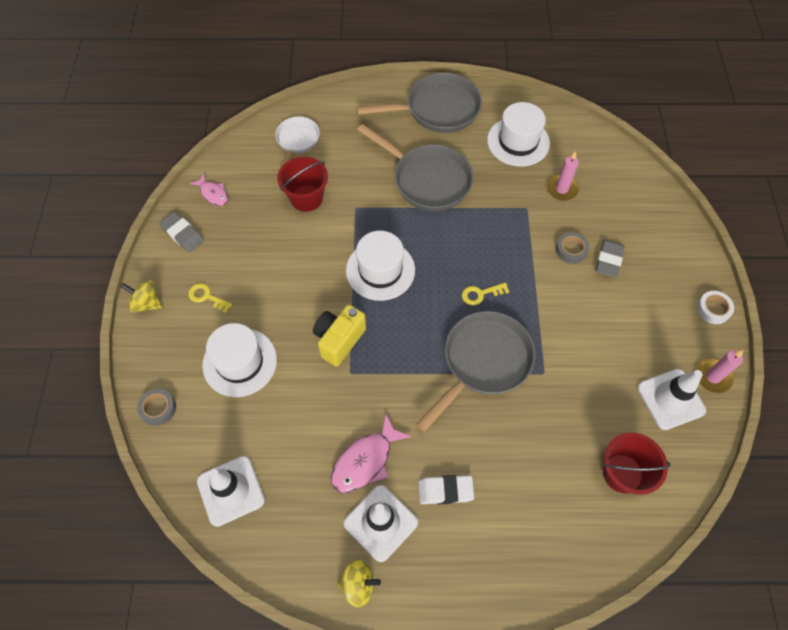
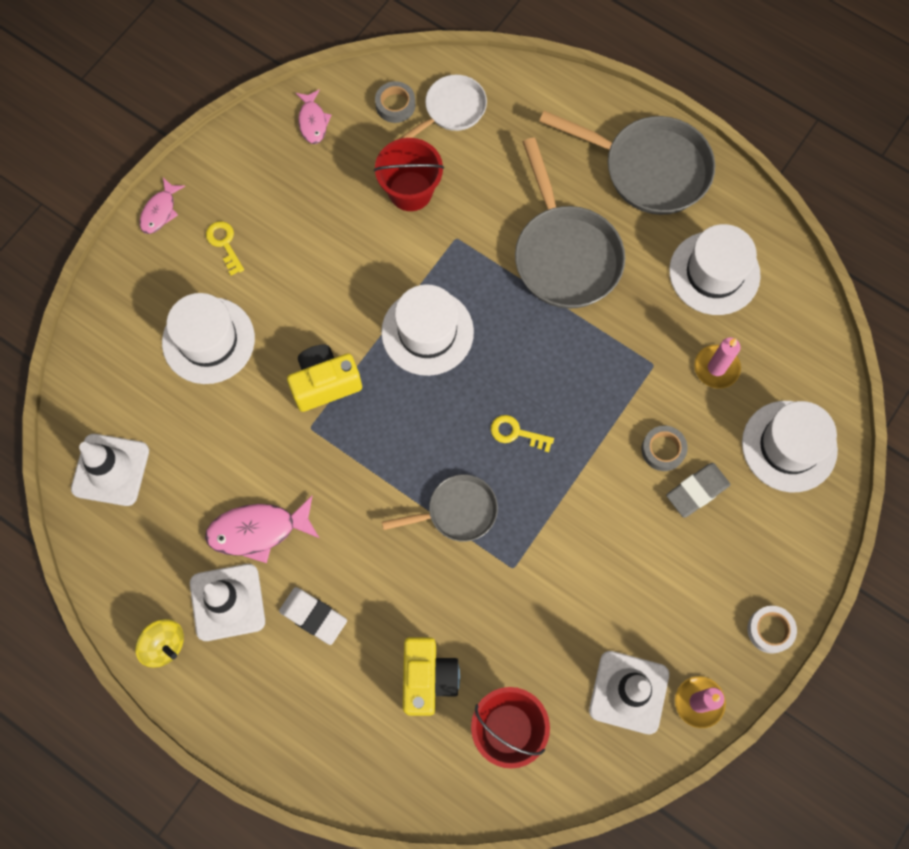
camera: 35 degrees right, 10 degrees up
yellow spinning top [120,280,162,312] -> pink fish [140,178,185,234]
grey tape [137,389,176,426] -> grey tape moved to [375,81,415,123]
grey eraser [159,212,204,253] -> none
grey pan [415,311,535,432] -> grey pan [382,474,498,542], size x0.59
none -> yellow camera [403,637,460,716]
none -> white hat [742,401,838,492]

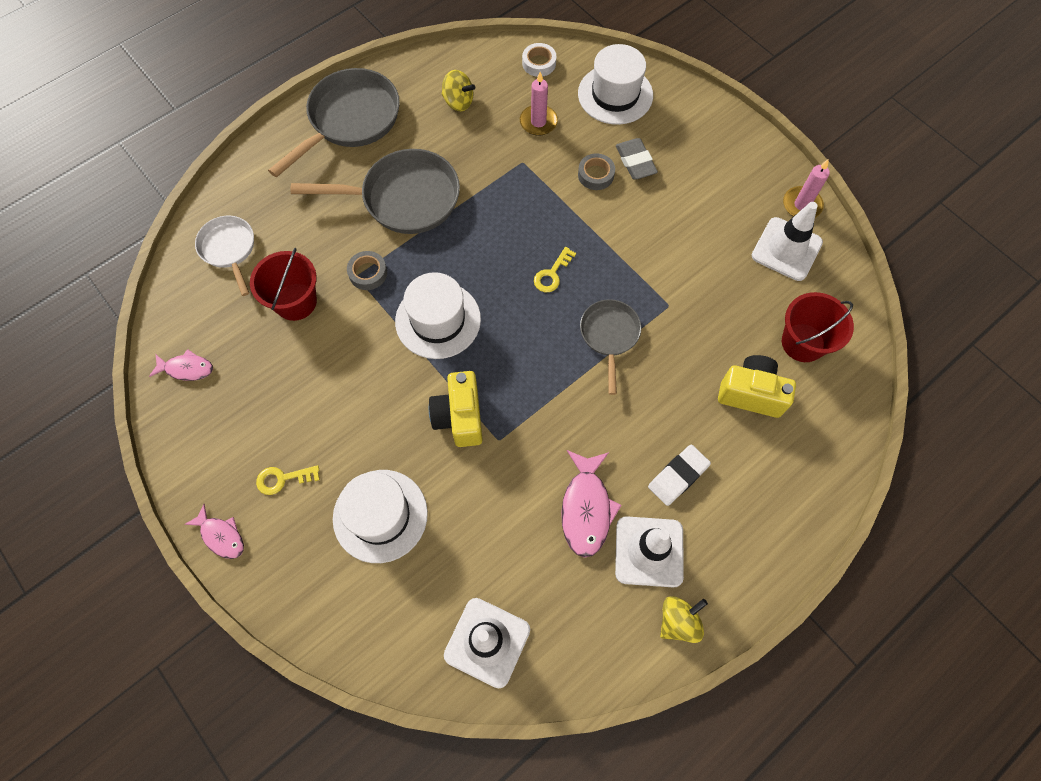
camera: 75 degrees left, 5 degrees down
grey tape [375,81,415,123] -> grey tape moved to [347,251,387,290]
white hat [669,224,761,315] -> yellow spinning top [442,70,475,111]
white tape [747,606,797,654] -> white tape moved to [522,43,556,77]

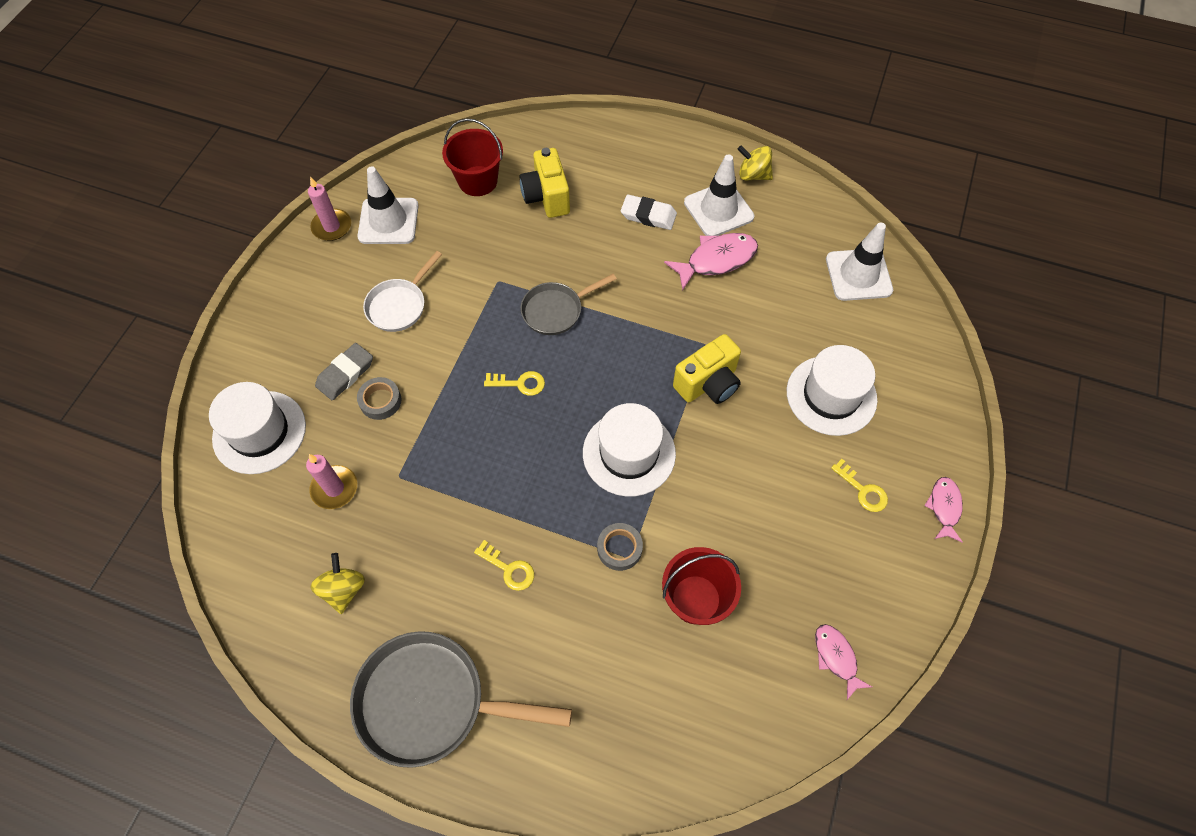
camera: 120 degrees left, 5 degrees down
white pan [195,216,254,296] -> white pan moved to [363,251,442,332]
grey pan [290,149,460,234] -> yellow key [474,540,534,591]
white tape [522,43,556,77] -> none

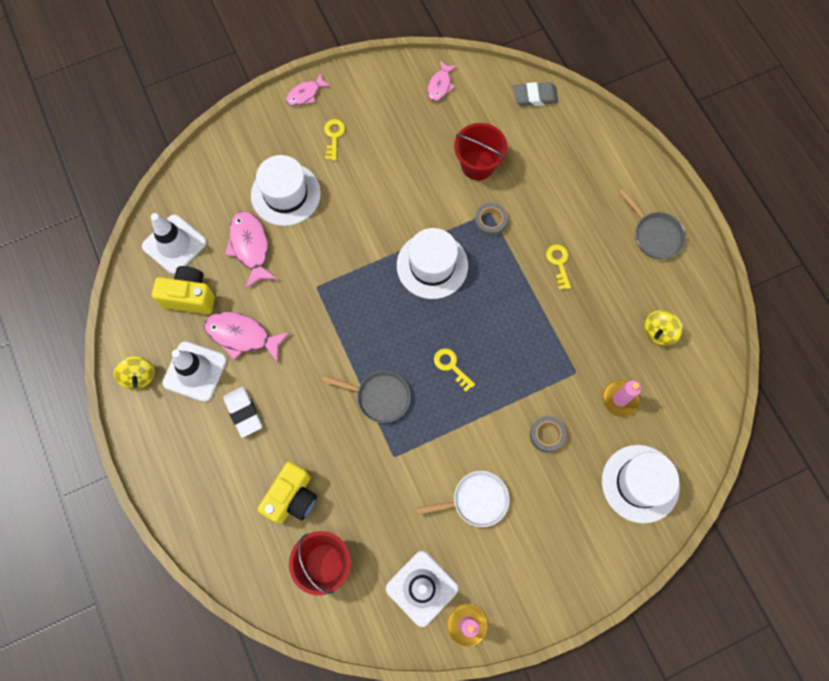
camera: 135 degrees left, 10 degrees up
grey eraser [315,343,373,400] -> grey eraser moved to [513,82,559,106]
grey pan [350,631,572,768] -> grey pan [619,188,686,259], size x0.59
yellow camera [673,334,741,404] -> yellow camera moved to [152,266,215,314]
none -> pink fish [225,211,278,289]

